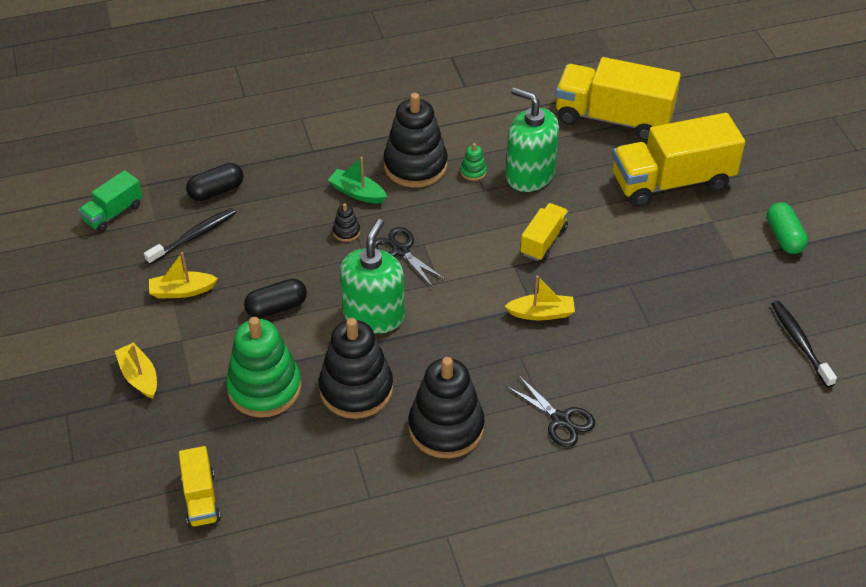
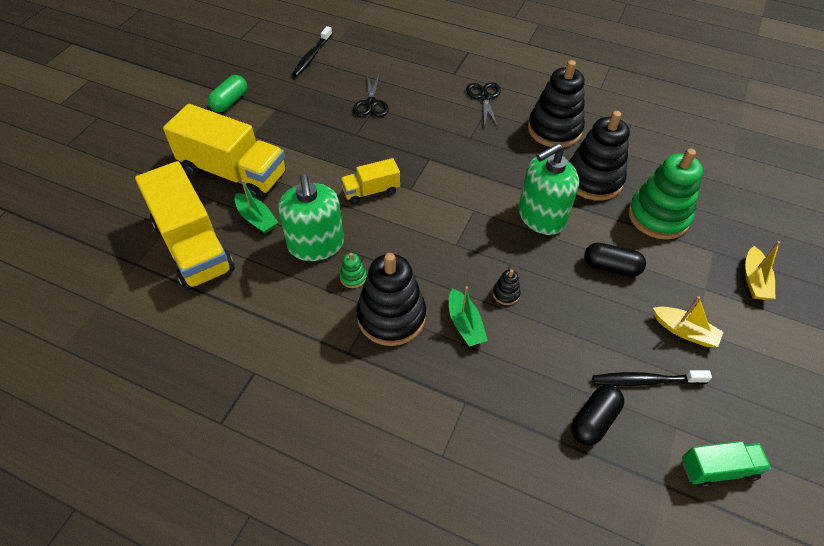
camera: 140 degrees left, 5 degrees up
yellow truck [179,446,221,527] -> none
black capsule [186,163,243,201] -> black capsule turned 60 degrees counterclockwise [571,385,624,445]
black scissors [375,227,446,288] -> black scissors moved to [353,73,389,117]
yellow boat [505,275,575,320] -> none
none -> green boat [235,180,278,234]

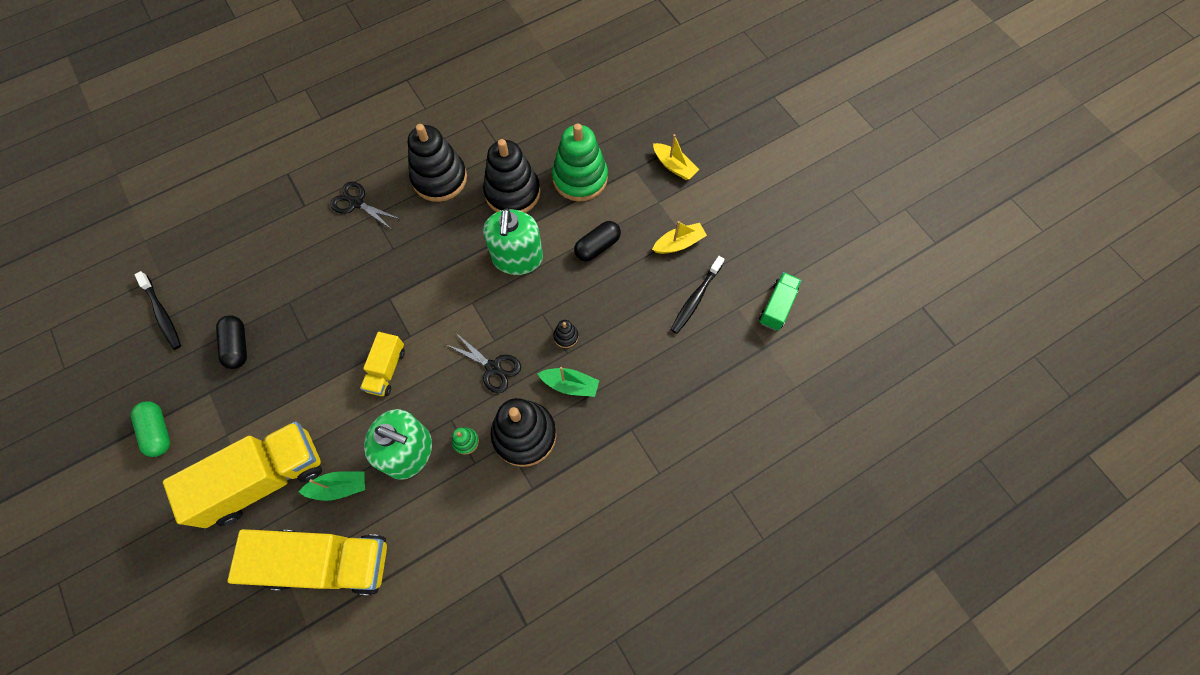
camera: 55 degrees left, 15 degrees up
black scissors [353,73,389,117] -> black scissors moved to [447,333,521,393]
black capsule [571,385,624,445] -> black capsule moved to [216,315,247,369]

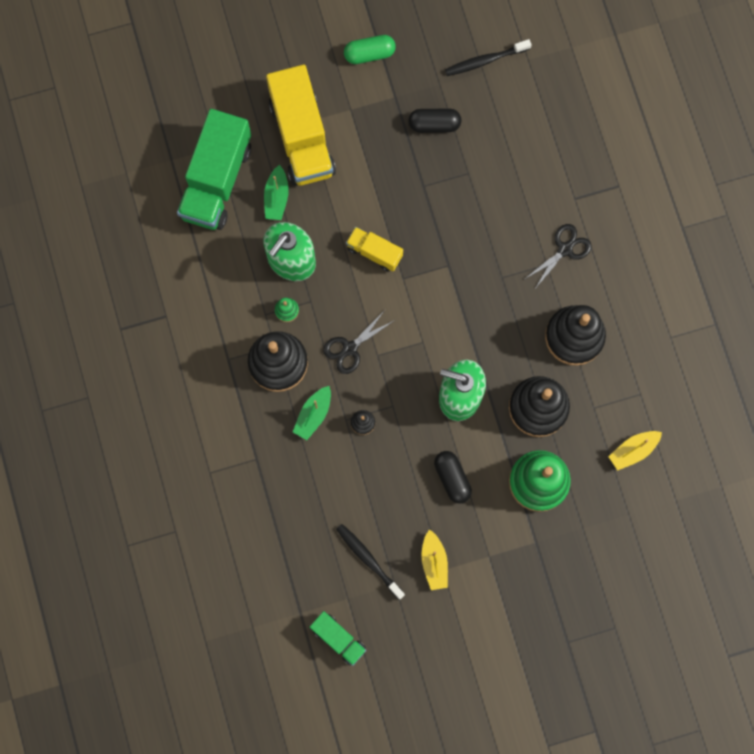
camera: 105 degrees right, 10 degrees up
yellow truck [228,529,387,595] -> green truck [177,109,251,230]
yellow boat [653,134,699,180] -> yellow boat moved to [608,431,662,471]

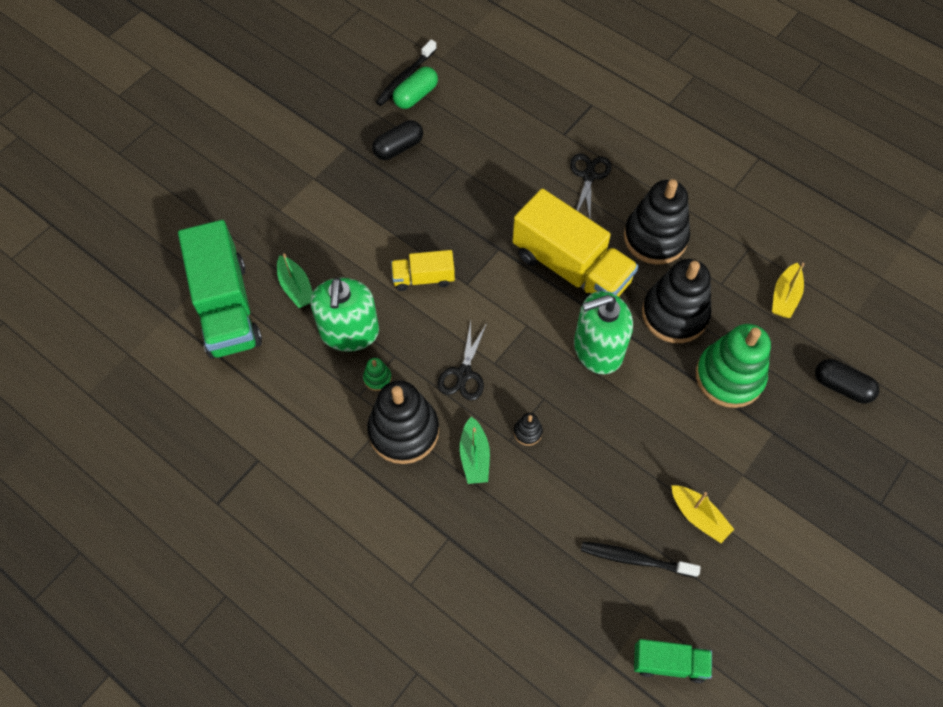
camera: 35 degrees left, 15 degrees down
yellow truck [266,65,336,186] -> yellow truck moved to [512,188,639,300]
green capsule [344,35,396,64] -> green capsule moved to [393,67,438,109]
black capsule [434,451,472,503] -> black capsule moved to [815,359,879,403]

